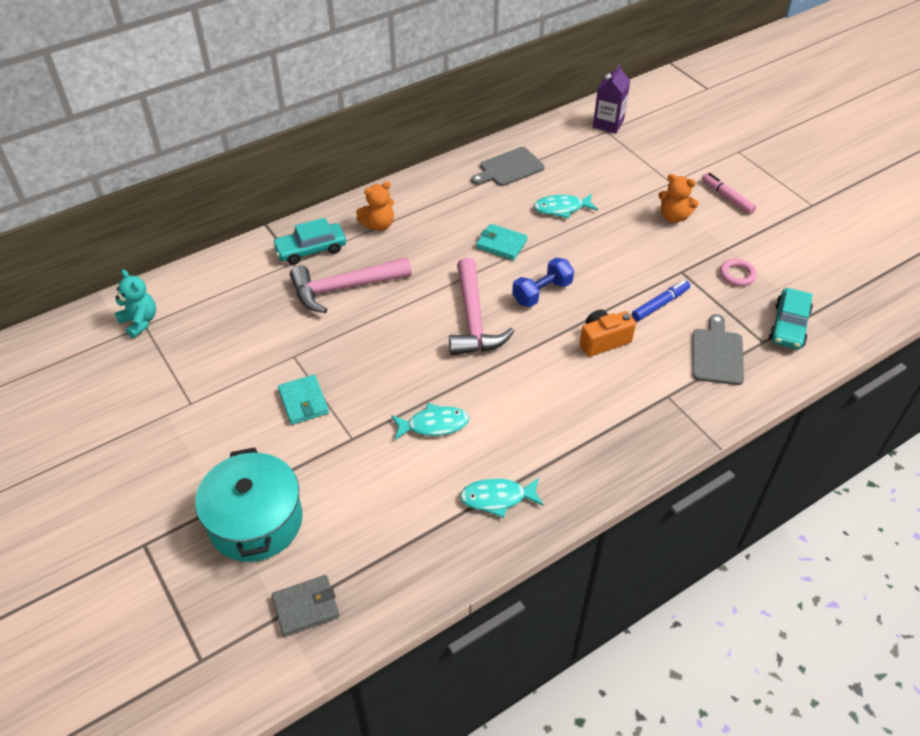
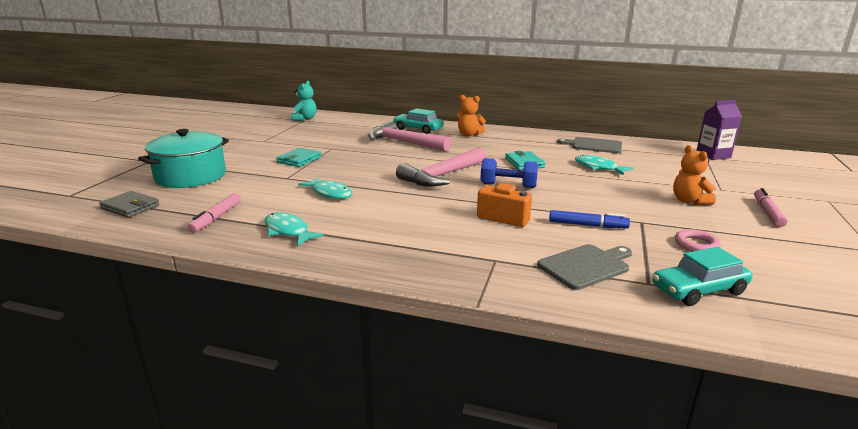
camera: 50 degrees right, 25 degrees down
none -> pink marker [188,193,241,233]

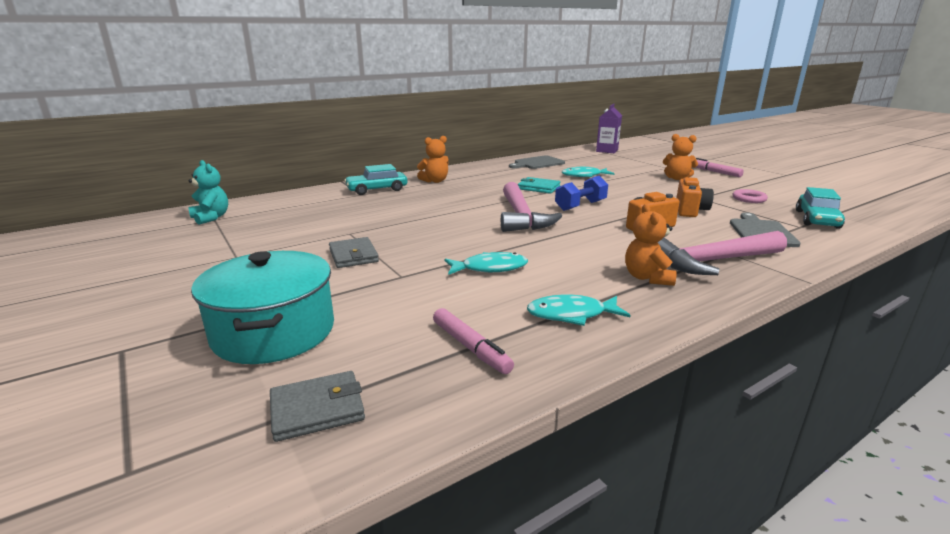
camera: 50 degrees left, 0 degrees up
turquoise wallet [277,148,321,167] -> grey wallet [329,237,379,268]
pink hammer [369,121,451,151] -> pink hammer moved to [658,231,787,275]
blue marker [549,210,630,228] -> orange camera [676,177,714,217]
none -> orange teddy bear [625,204,677,286]

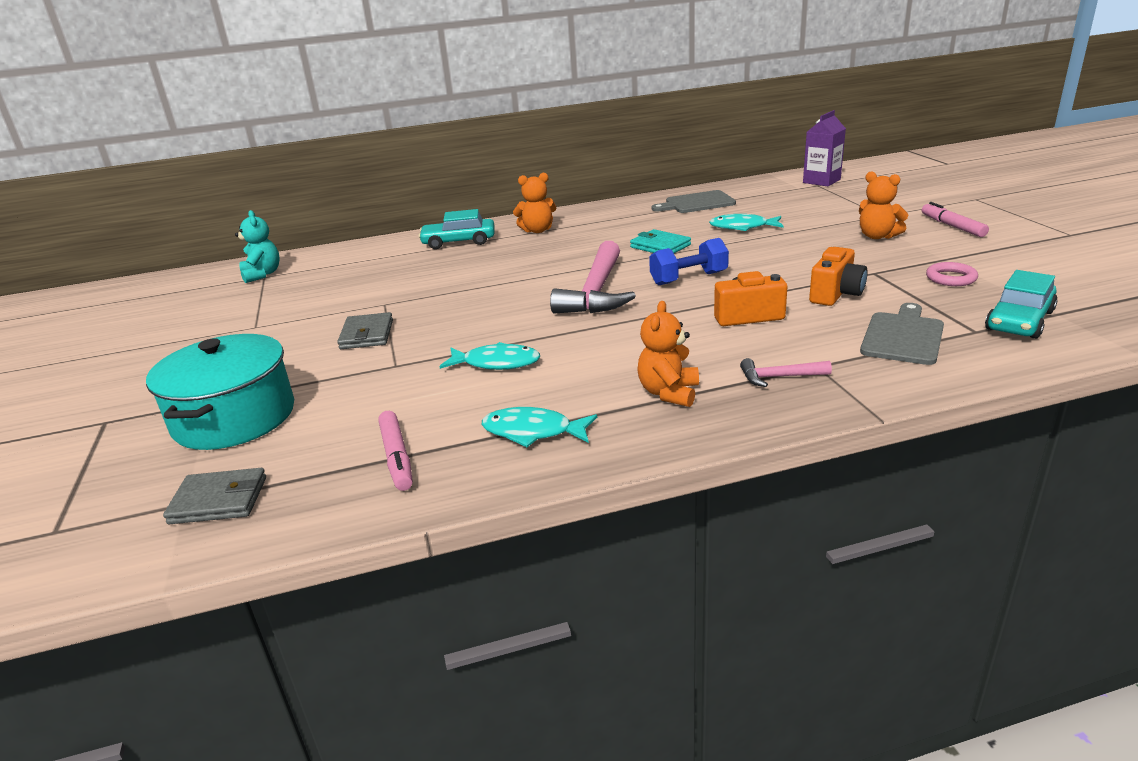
camera: 20 degrees right, 5 degrees up
pink hammer [658,231,787,275] -> pink hammer [740,358,832,387], size x0.46

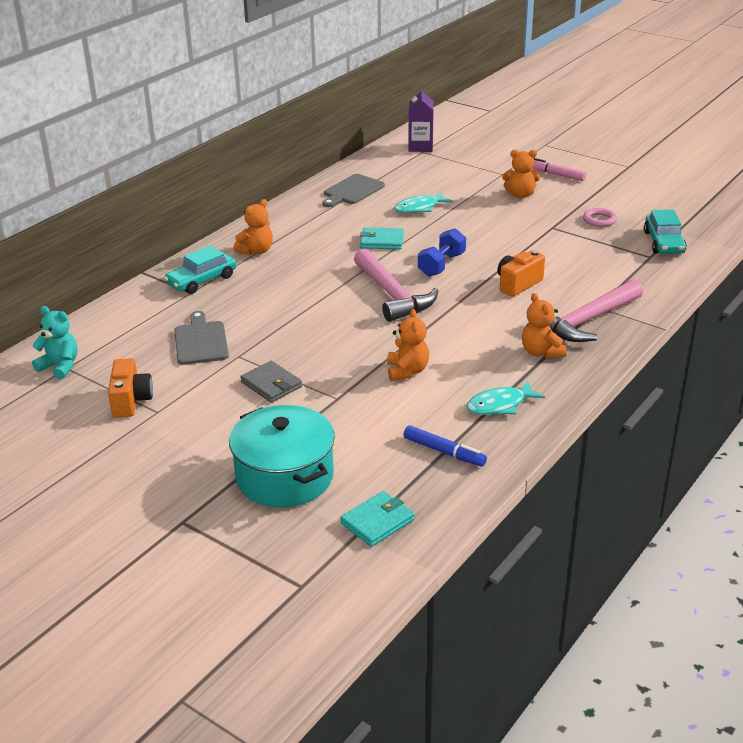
camera: 40 degrees left, 5 degrees up
grey wallet [163,468,266,524] -> turquoise wallet [340,491,414,547]
pink marker [378,411,413,491] -> blue marker [404,425,487,466]
turquoise fish [439,342,540,370] -> orange teddy bear [387,309,429,381]
pink hammer [740,358,832,387] -> pink hammer [549,279,643,342], size x2.16
orange camera [809,247,868,306] -> orange camera moved to [108,358,153,418]
grey cutting board [860,303,944,365] -> grey cutting board moved to [174,311,229,365]

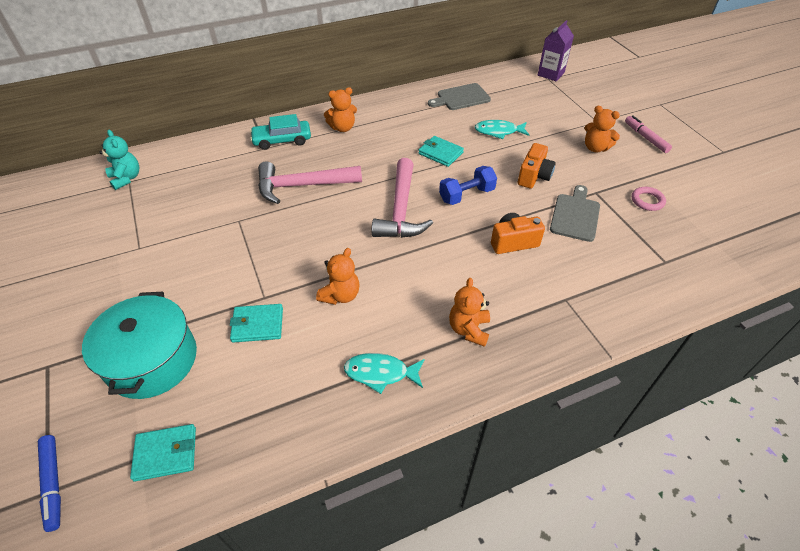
camera: 30 degrees right, 15 degrees up
orange camera [108,358,153,418] -> orange camera moved to [518,143,556,189]
grey cutting board [174,311,229,365] -> grey cutting board moved to [550,185,600,242]
grey wallet [240,361,302,403] -> none
blue marker [404,425,487,466] -> blue marker moved to [38,435,61,532]
pink hammer [549,279,643,342] -> pink hammer moved to [258,162,362,204]
turquoise car [644,210,686,254] -> none
none -> turquoise wallet [230,304,283,343]

